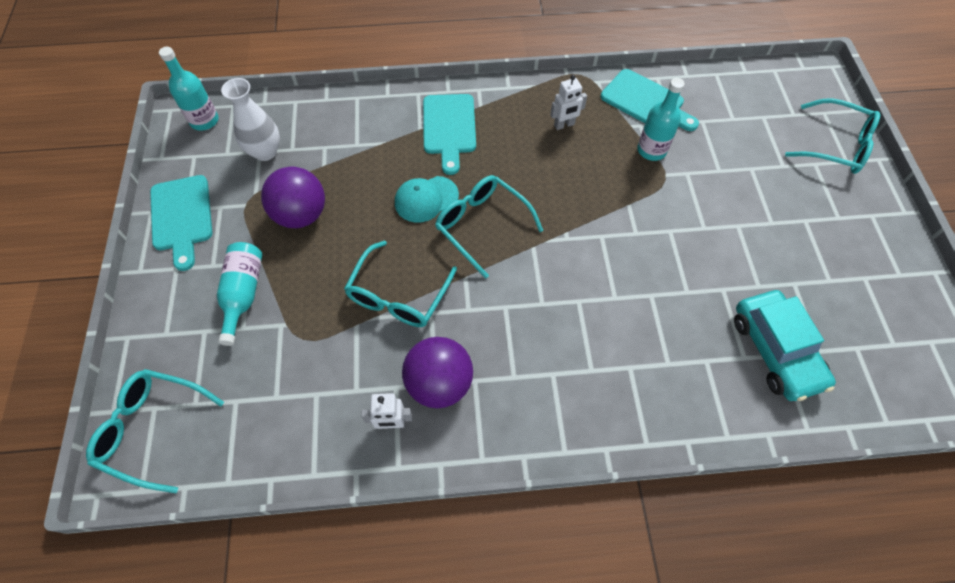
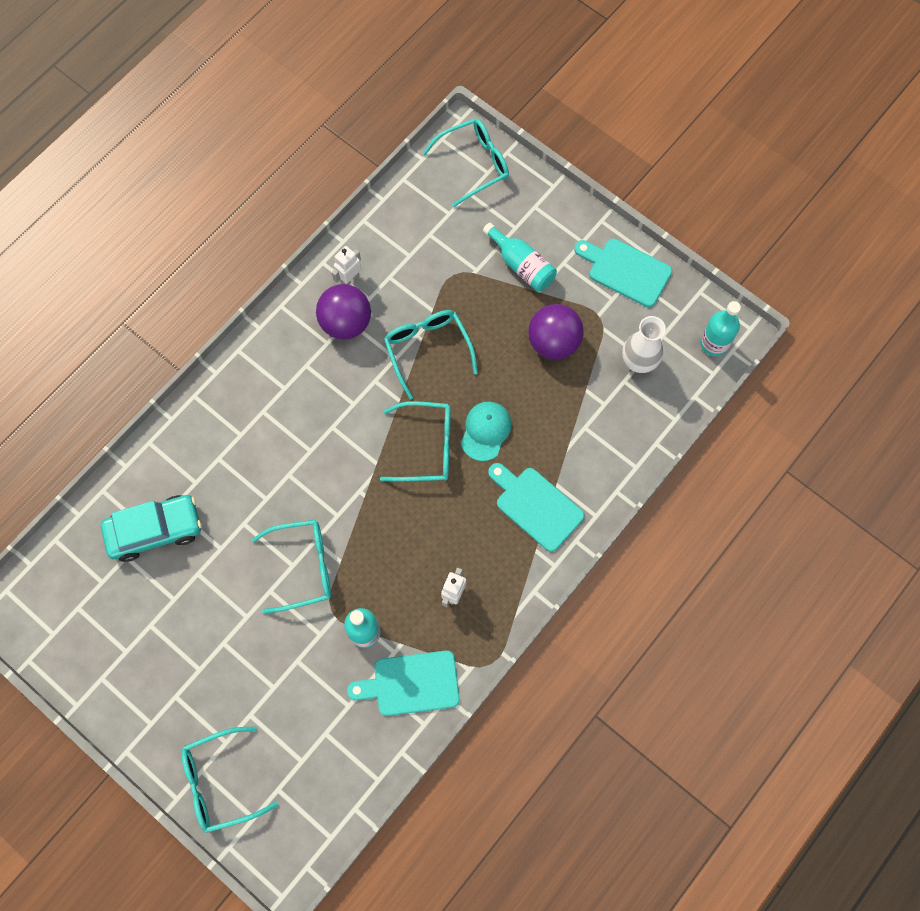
camera: 135 degrees right, 10 degrees up
turquoise car [734,290,836,401] -> turquoise car turned 135 degrees clockwise [101,495,202,562]
none -> turquoise glasses [252,520,331,614]

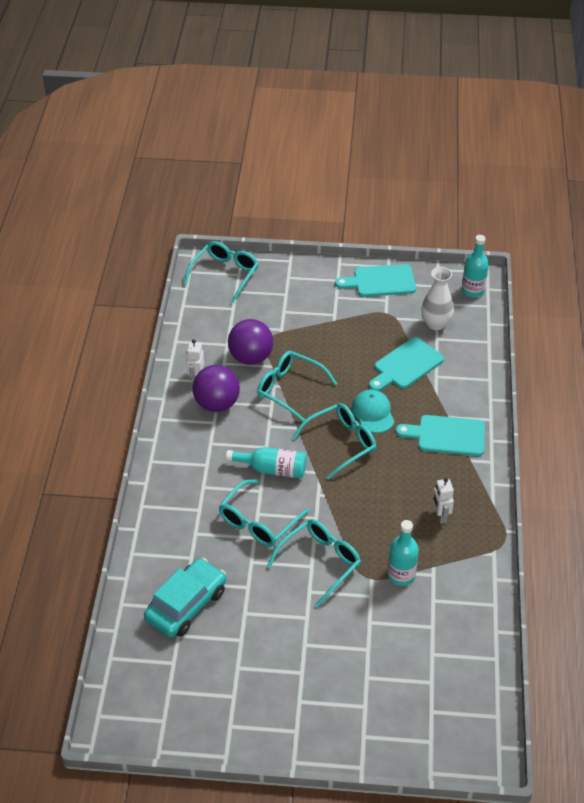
camera: 35 degrees left, 25 degrees down
turquoise glasses [181,726,278,833] -> turquoise glasses moved to [219,479,309,547]
turquoise cutting board [347,650,460,716] -> turquoise cutting board moved to [369,337,444,391]
turquoise bottle [483,223,557,292] -> turquoise bottle moved to [226,447,307,478]
purple ball [528,304,584,359] -> purple ball moved to [228,319,273,365]

